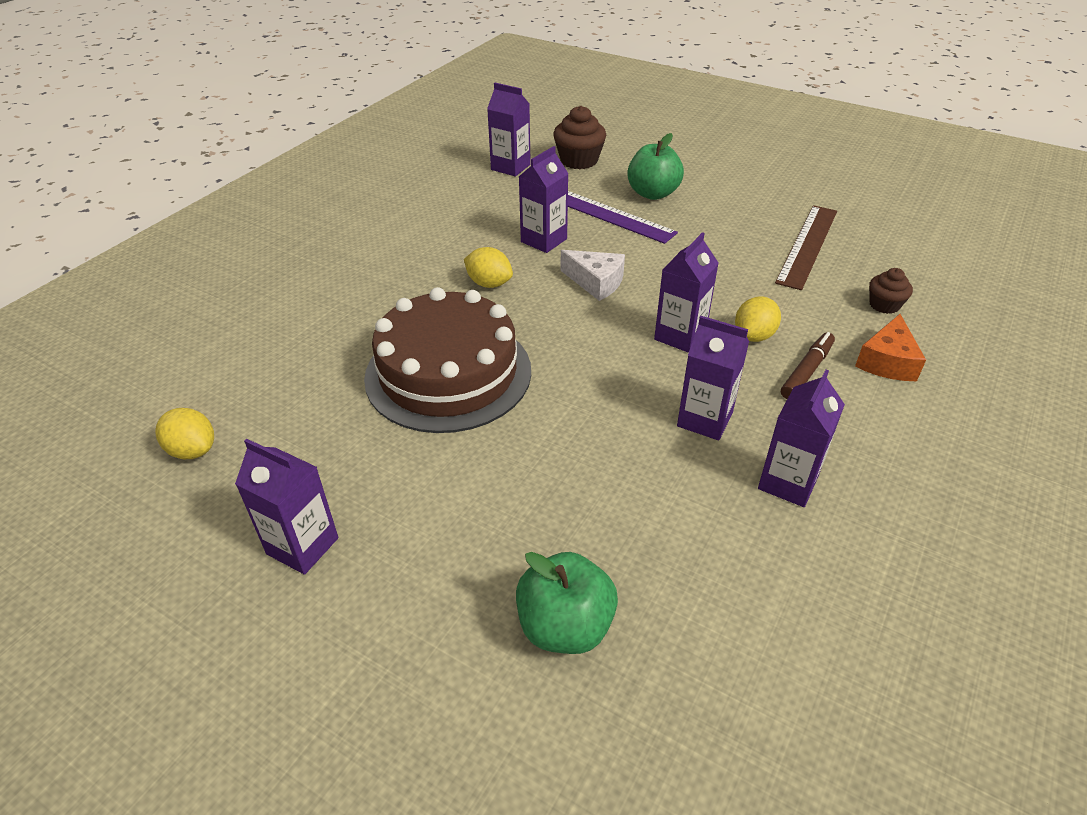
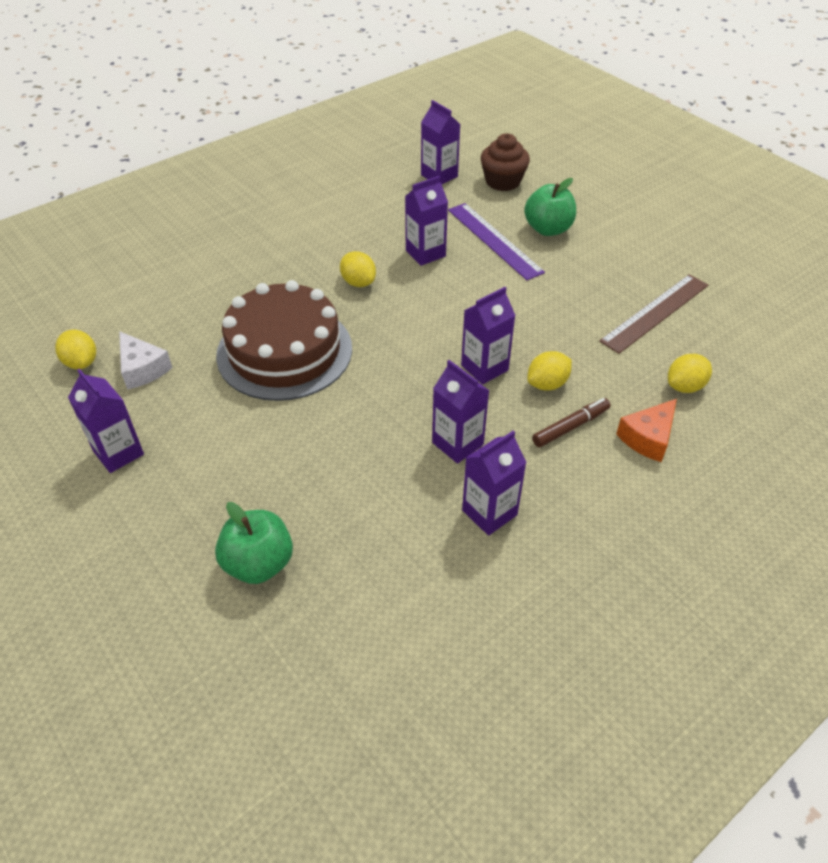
camera: 20 degrees right, 5 degrees up
white cheese [560,250,625,301] -> white cheese moved to [119,331,172,390]
brown cupcake [869,268,913,314] -> yellow lemon [668,354,712,393]

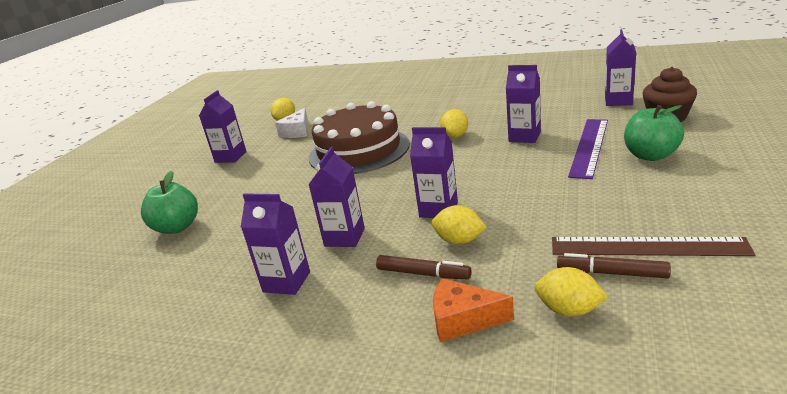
camera: 60 degrees right, 20 degrees down
none -> brown marker [557,253,671,278]

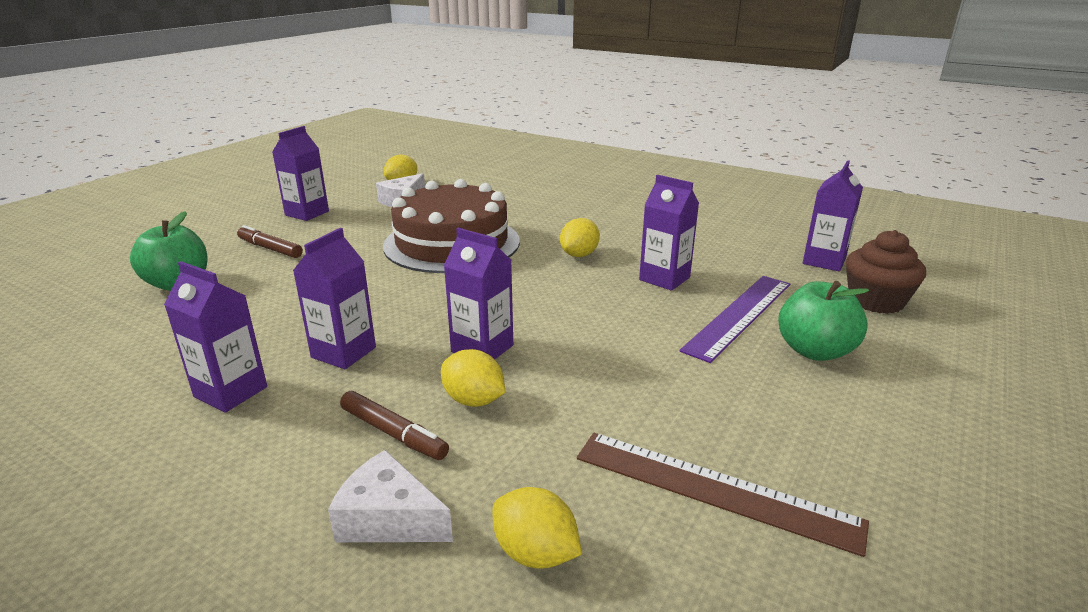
camera: 10 degrees right, 0 degrees up
orange cheese [433,278,514,342] -> white cheese [328,450,453,542]
brown marker [557,253,671,278] -> brown marker moved to [237,225,303,258]

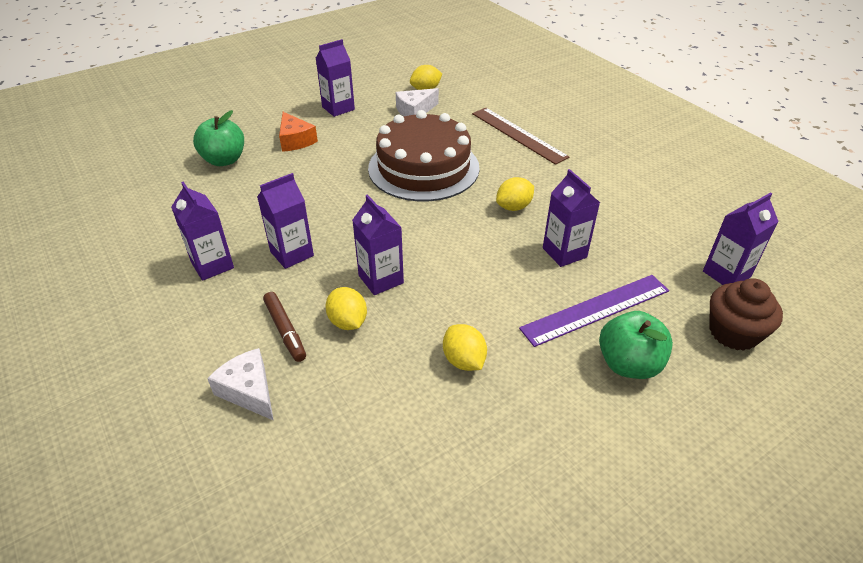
camera: 25 degrees right, 15 degrees up
brown marker [237,225,303,258] -> orange cheese [279,112,318,152]
yellow lemon [492,487,582,569] -> yellow lemon moved to [443,324,487,371]
brown ruler [577,433,869,557] -> brown ruler moved to [472,108,569,165]

